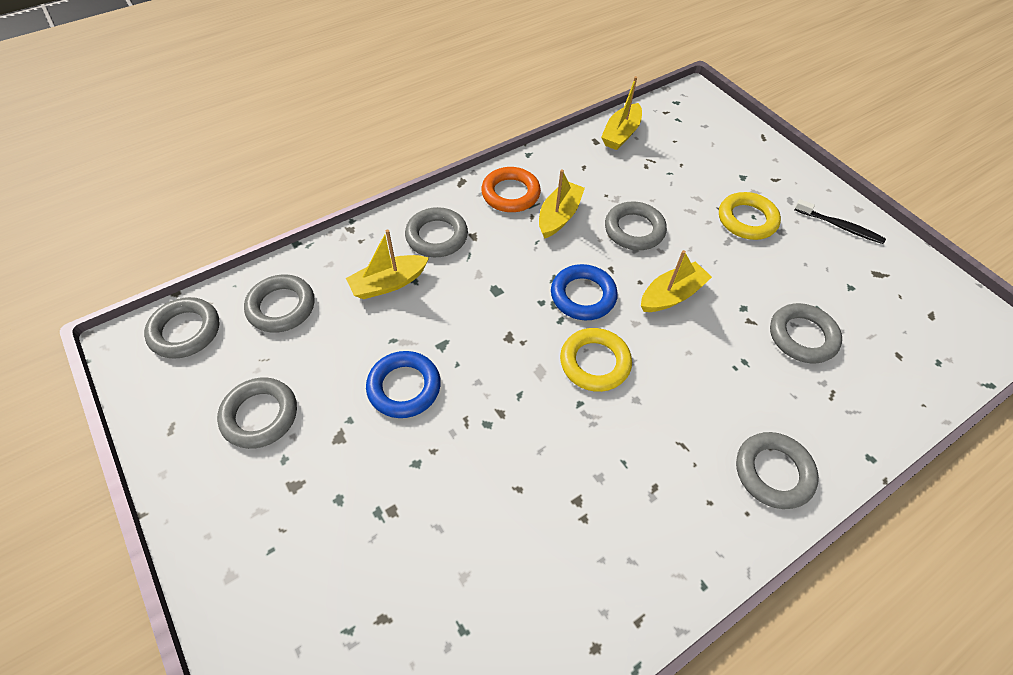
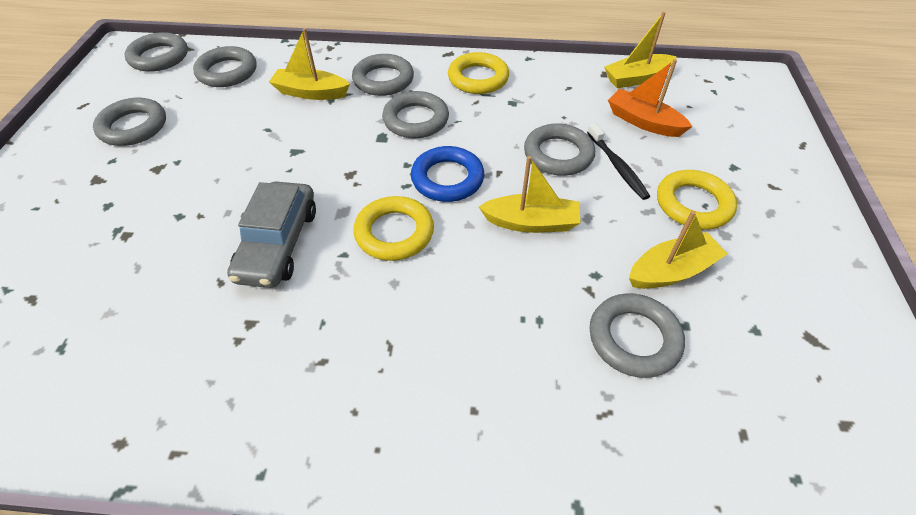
camera: 40 degrees right, 5 degrees down
blue ring [366,351,441,418] -> none
orange ring [481,167,541,212] -> yellow ring [448,52,509,94]
yellow boat [539,169,585,239] -> yellow boat moved to [629,211,728,289]
grey ring [736,432,819,509] -> grey ring moved to [382,91,449,138]
black toothbrush [794,199,886,244] -> black toothbrush moved to [587,123,650,200]
none -> grey car [227,182,316,288]
none -> orange boat [608,59,693,137]

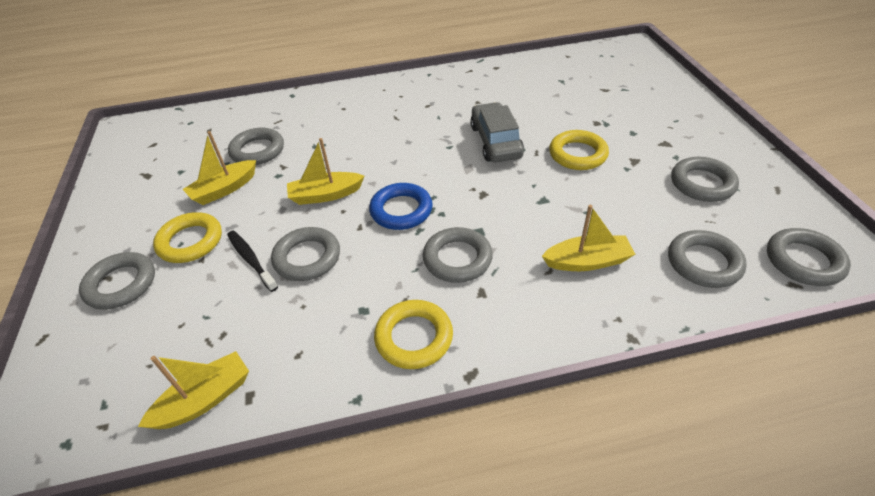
camera: 165 degrees right, 5 degrees down
grey ring [352,54,414,96] -> grey ring moved to [79,252,155,310]
yellow ring [353,196,434,261] -> yellow ring moved to [549,130,609,170]
orange boat [608,59,693,137] -> none

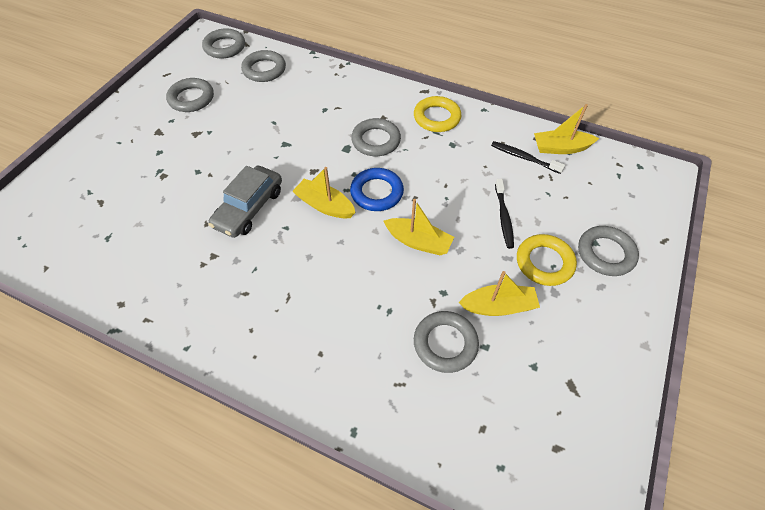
camera: 145 degrees left, 10 degrees up
grey ring [271,227,340,281] -> none
yellow boat [542,205,635,271] -> yellow boat moved to [292,167,356,218]
yellow ring [549,130,609,170] -> none
none -> black toothbrush [491,141,565,174]

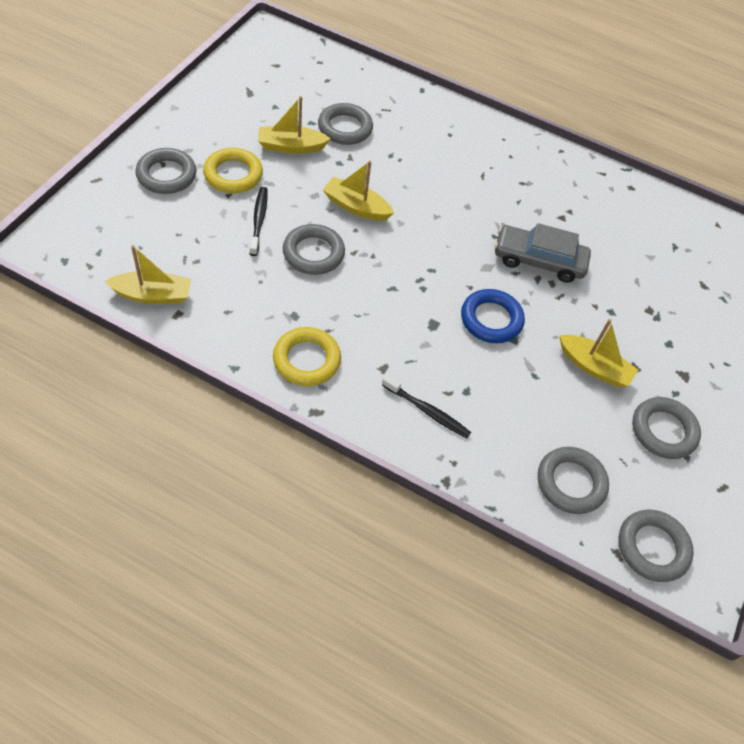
camera: 175 degrees right, 0 degrees up
grey car [209,166,282,238] -> grey car turned 105 degrees counterclockwise [494,223,591,283]
yellow boat [292,167,356,218] -> yellow boat moved to [559,319,638,387]
blue ring [350,168,404,211] -> blue ring moved to [461,289,525,343]
grey ring [351,118,401,156] -> grey ring moved to [283,224,345,275]
black toothbrush [491,141,565,174] -> black toothbrush moved to [382,375,471,438]

